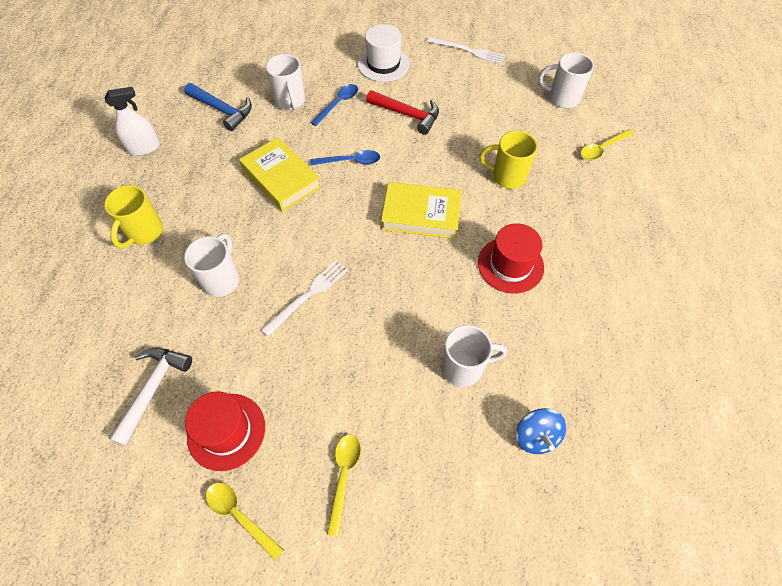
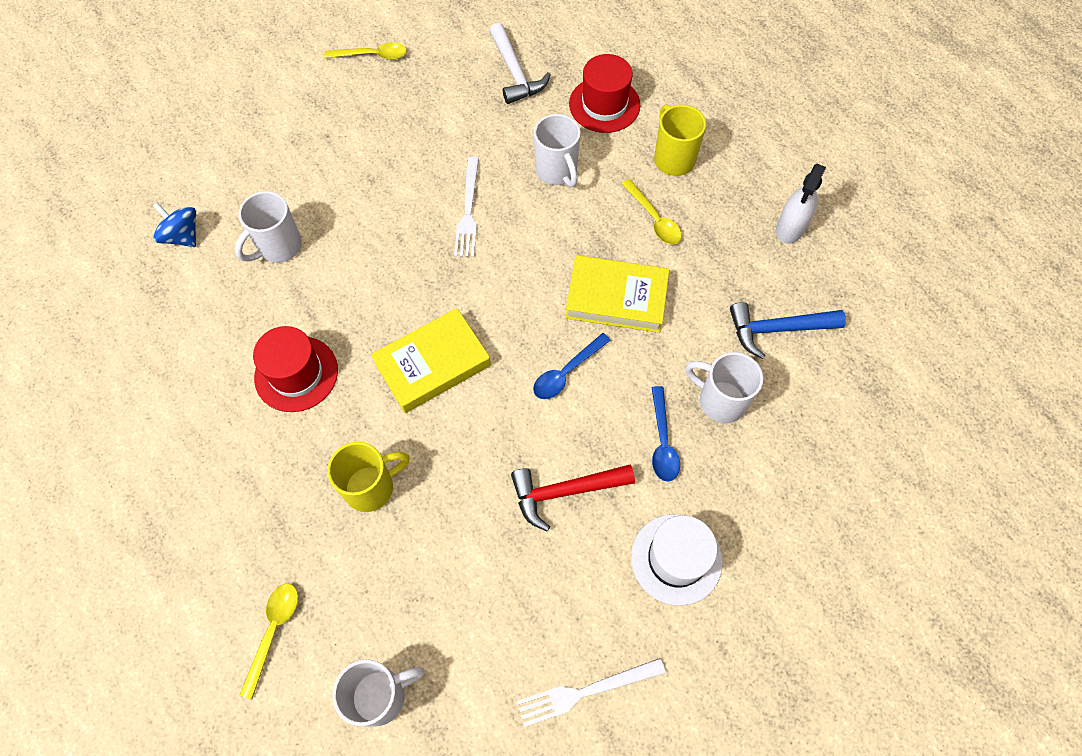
camera: 140 degrees right, 5 degrees up
red hat [185,391,265,471] -> red hat moved to [569,54,641,133]
yellow spoon [327,434,361,536] -> yellow spoon moved to [621,179,682,244]

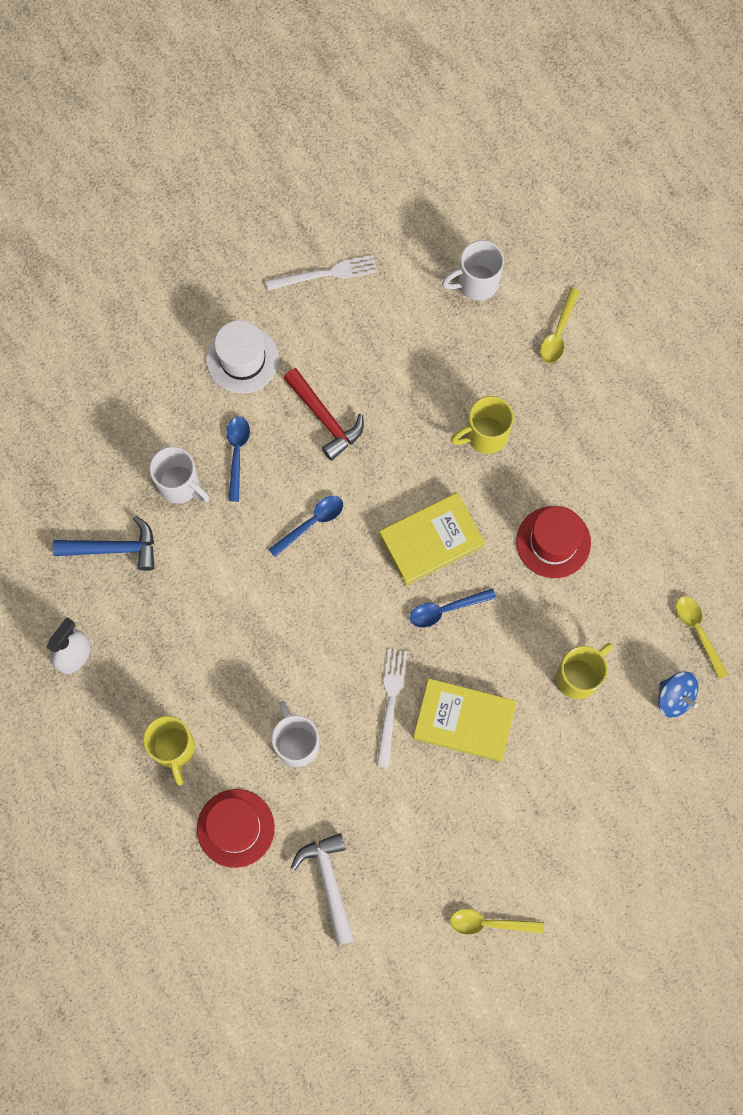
camera: 175 degrees left, 10 degrees up
white mug [235,191,302,263] -> yellow mug [556,643,612,699]
red hammer [511,464,635,531] -> red hammer turned 60 degrees clockwise [283,368,364,460]
yellow book [565,255,669,333] -> yellow book moved to [413,678,517,762]
yellow spoon [621,179,682,244] -> yellow spoon moved to [676,596,729,679]
none -> blue spoon [410,588,496,627]

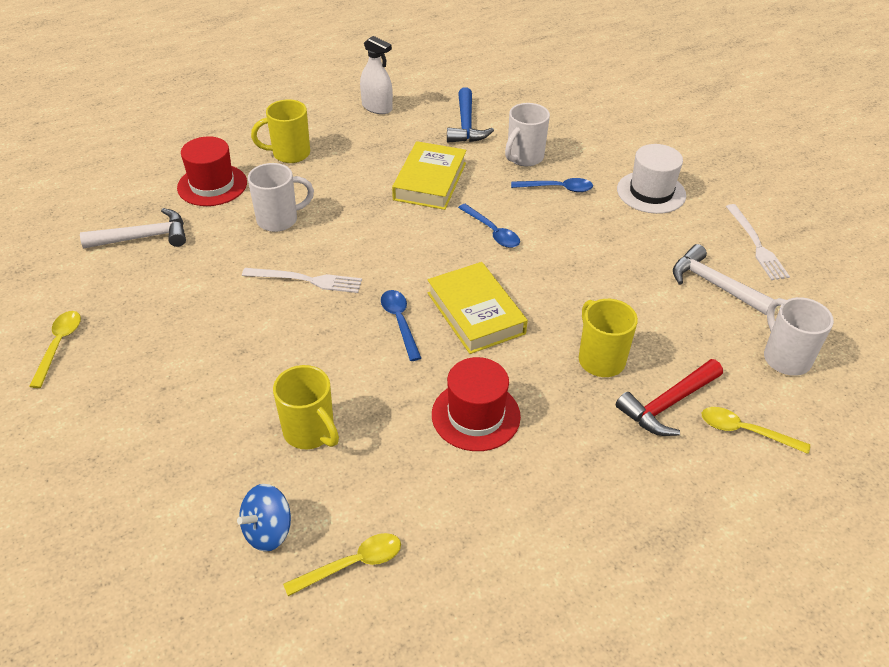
camera: 90 degrees right, 30 degrees down
red hammer [283,368,364,460] -> red hammer moved to [616,359,723,436]
yellow book [413,678,517,762] -> yellow book moved to [392,141,467,210]
none -> white hammer [673,244,775,315]

